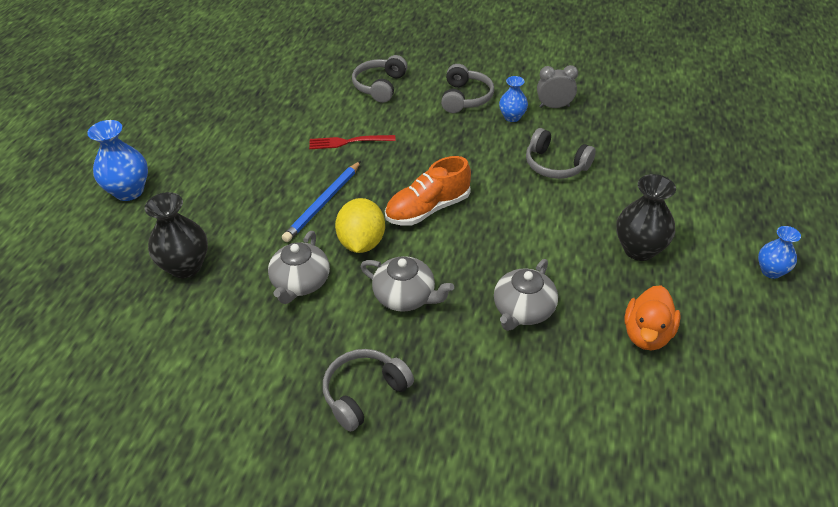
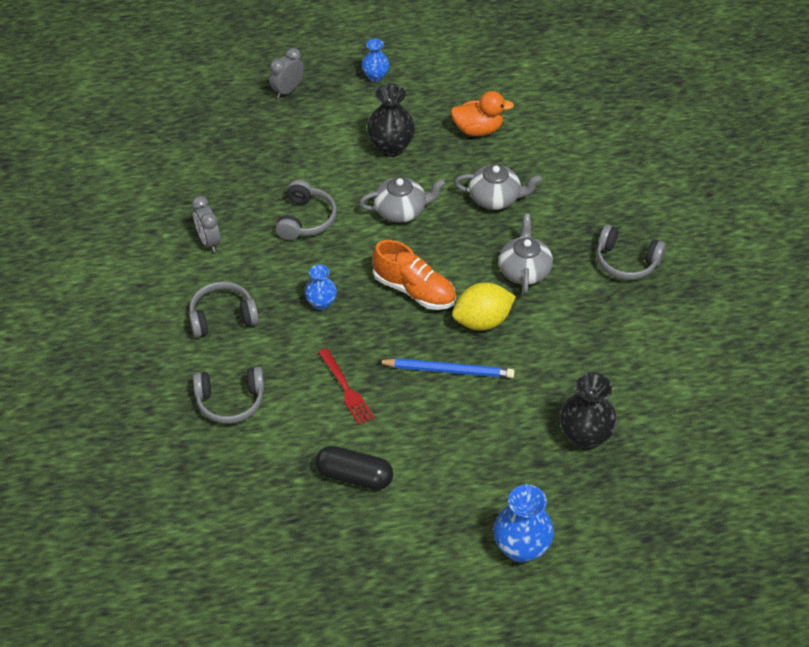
camera: 115 degrees left, 5 degrees up
grey teapot [268,231,330,304] -> grey teapot moved to [359,177,446,223]
blue vase [499,76,528,122] -> blue vase moved to [305,264,337,310]
none -> grey clock [269,48,304,98]
none -> black capsule [315,446,393,490]

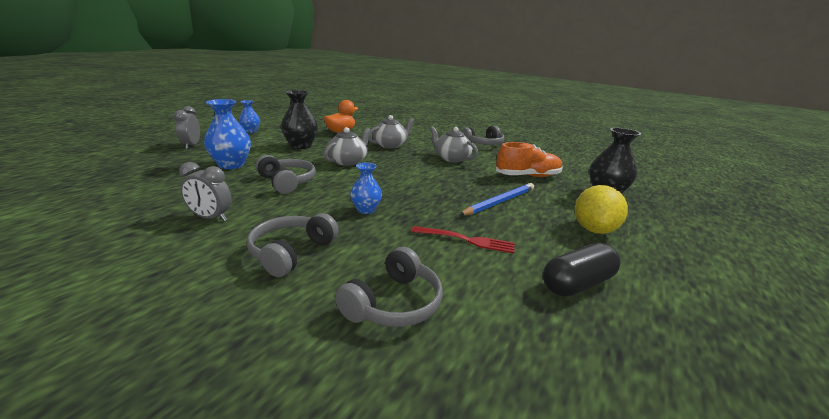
camera: 50 degrees left, 25 degrees down
orange shoe [372,240,456,310] -> orange shoe moved to [496,142,563,177]
yellow lemon [452,282,516,331] -> yellow lemon moved to [575,185,628,234]
blue vase [493,485,554,563] -> blue vase moved to [204,99,251,169]

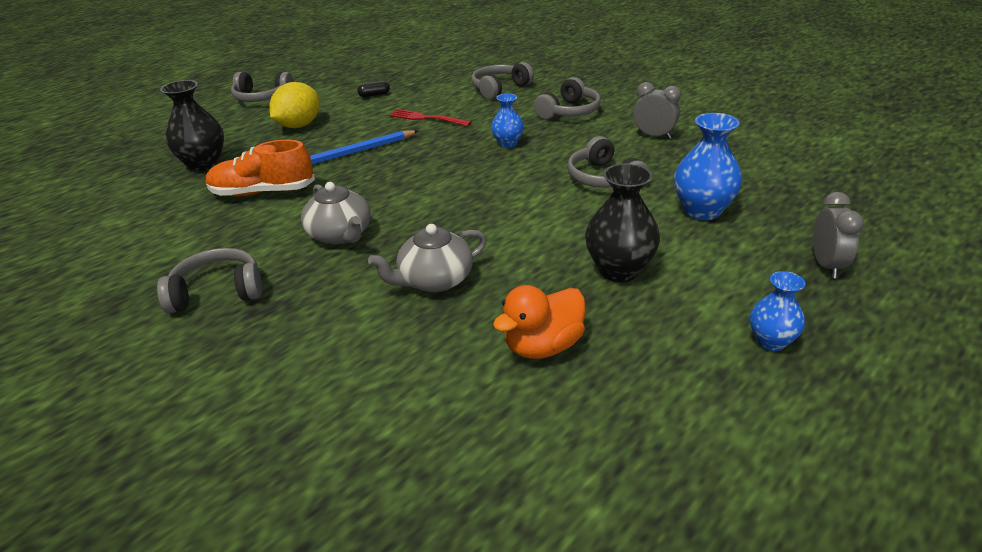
camera: 165 degrees left, 10 degrees up
grey teapot [324,127,370,166] -> none
black capsule [543,243,621,297] -> black capsule [357,81,390,97], size x0.52
none -> grey headphones [231,72,294,102]

